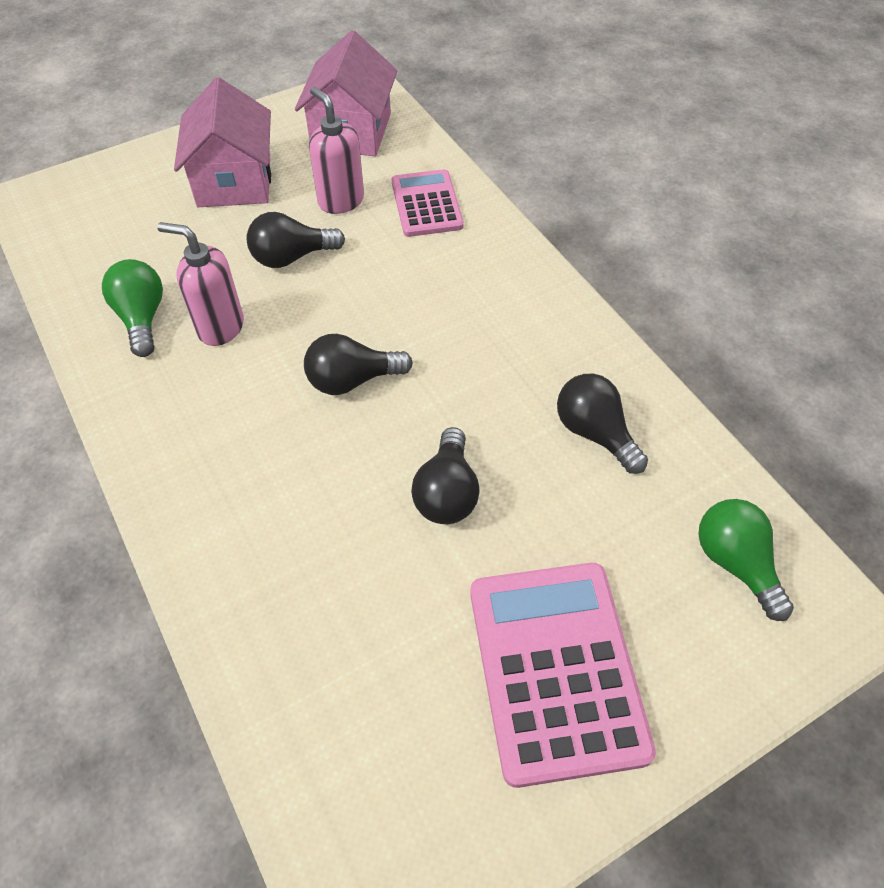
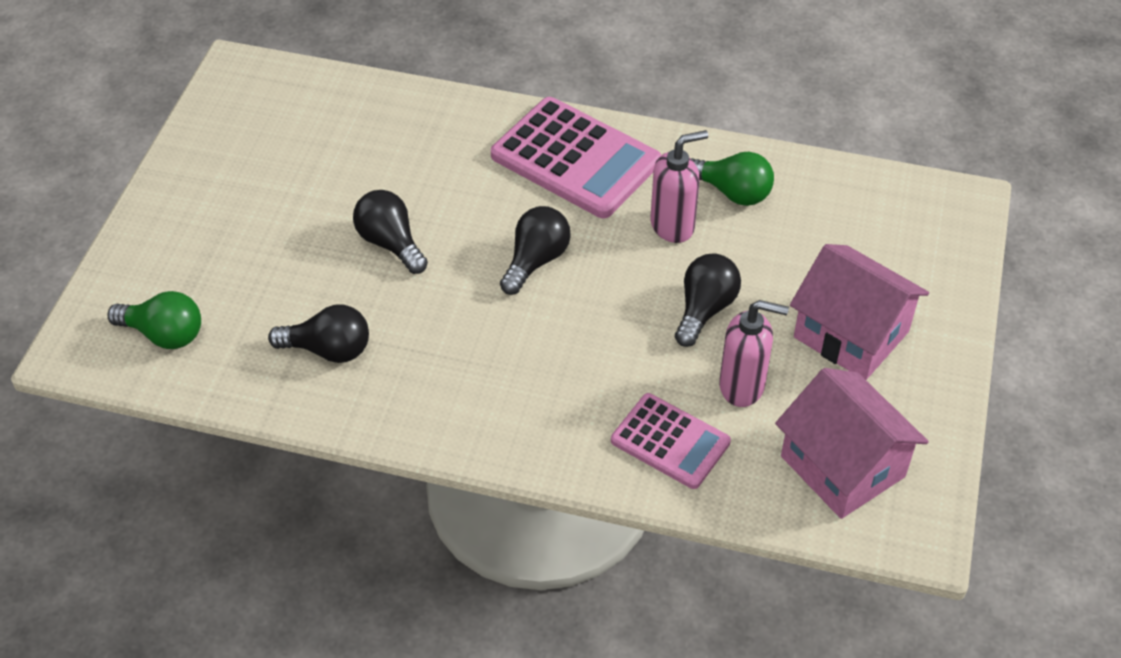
camera: 135 degrees right, 5 degrees down
pink calculator [470,563,656,788] -> pink calculator moved to [491,97,661,218]

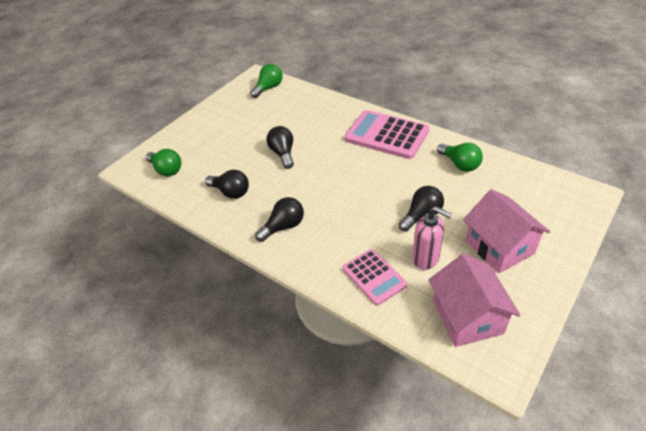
camera: 25 degrees right, 5 degrees down
pink calculator [491,97,661,218] -> pink calculator turned 150 degrees clockwise [344,110,430,159]
black light bulb [500,206,571,295] -> black light bulb moved to [255,197,304,242]
pink soap dispenser [650,130,708,243] -> none
none -> green light bulb [250,64,283,98]

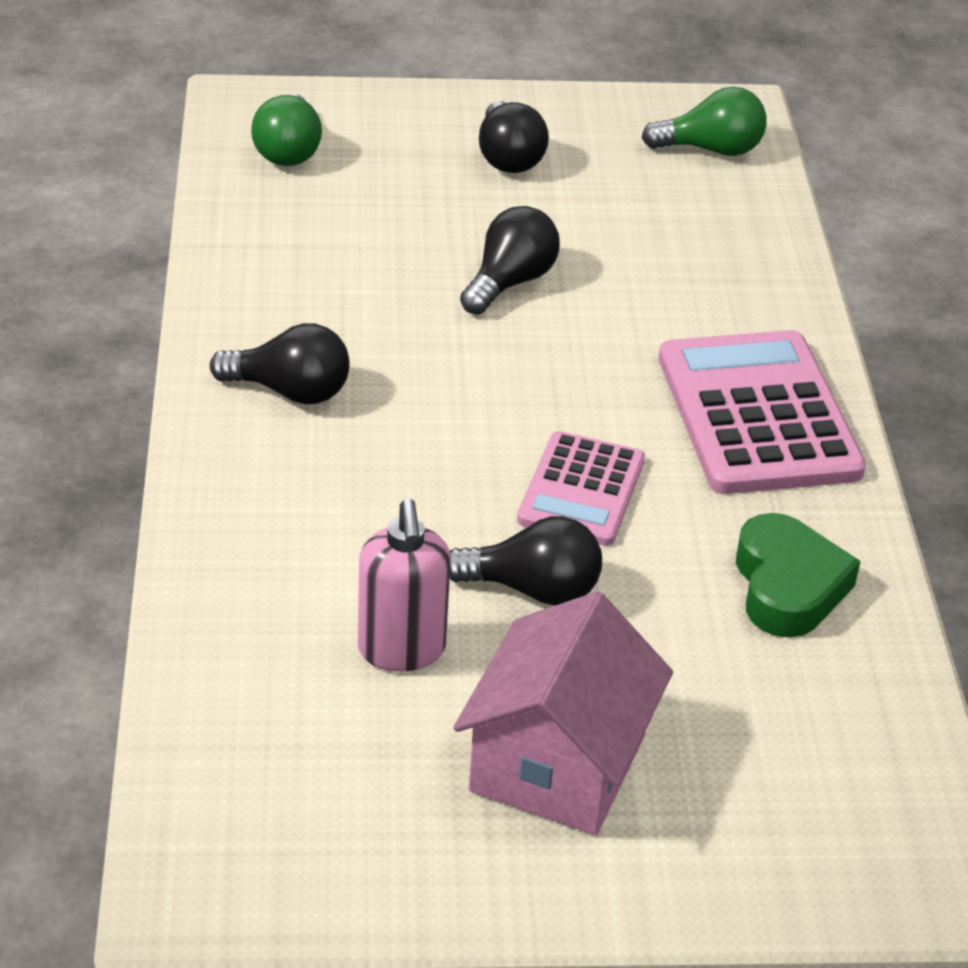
camera: 45 degrees right, 5 degrees down
black light bulb [205,170,249,199] -> black light bulb moved to [479,101,549,173]
pink calculator [343,249,407,306] -> pink calculator moved to [517,431,645,546]
pink house [429,254,520,347] -> none
green light bulb [437,143,483,172] -> green heart [736,513,861,638]

